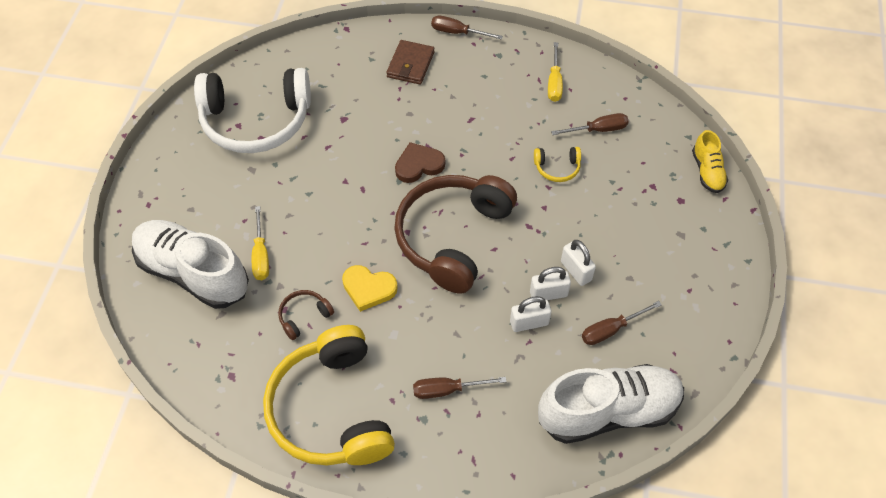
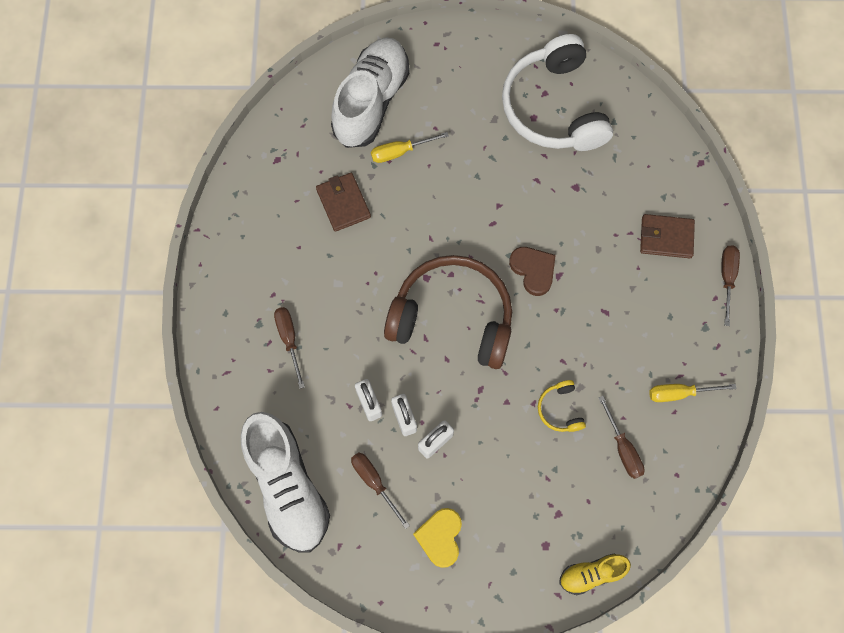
camera: 80 degrees right, 15 degrees up
yellow headphones [263,325,395,466] -> none
brown headphones [278,290,334,340] -> brown wallet [316,173,371,232]
yellow heart [342,265,398,312] -> yellow heart moved to [413,508,462,568]

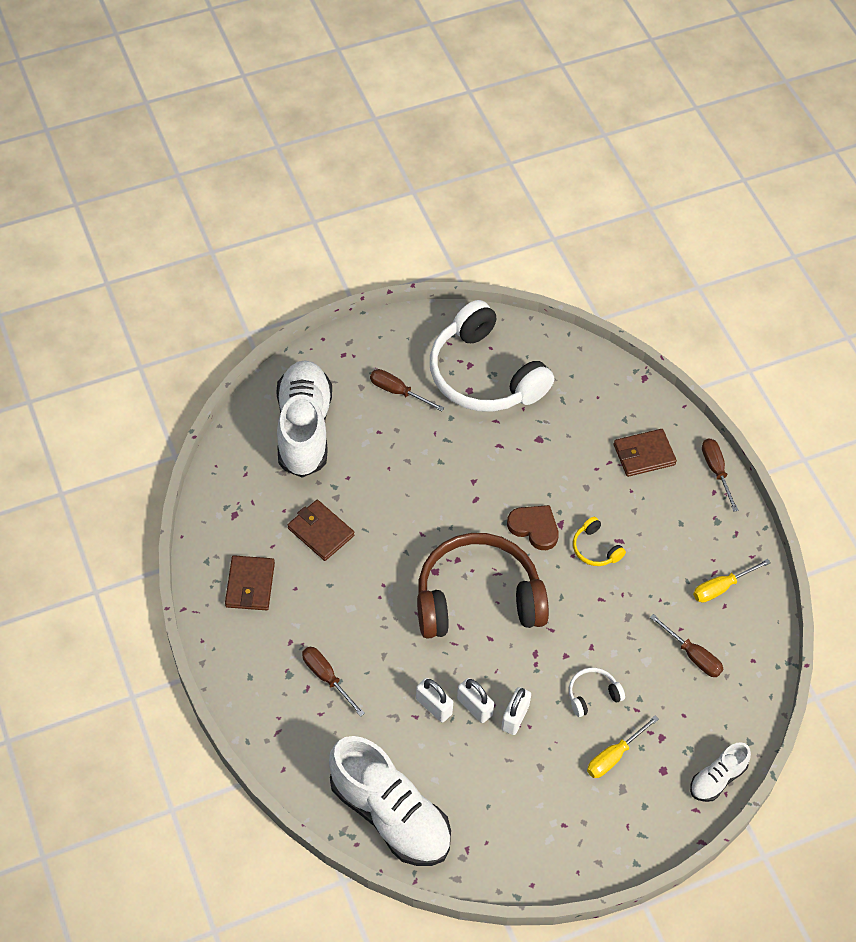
camera: 25 degrees left, 15 degrees down
brown screwdriver [351,453,410,529] -> brown screwdriver moved to [370,369,444,411]
yellow screwdriver [371,132,449,163] -> yellow screwdriver moved to [587,716,659,778]
yellow heart [413,508,462,568] -> none
yellow headphones [538,380,586,432] -> yellow headphones moved to [573,517,626,566]
yellow shoe [559,554,631,595] -> white shoe [690,742,751,802]
none -> brown wallet [225,555,275,610]
none -> white headphones [569,668,625,717]

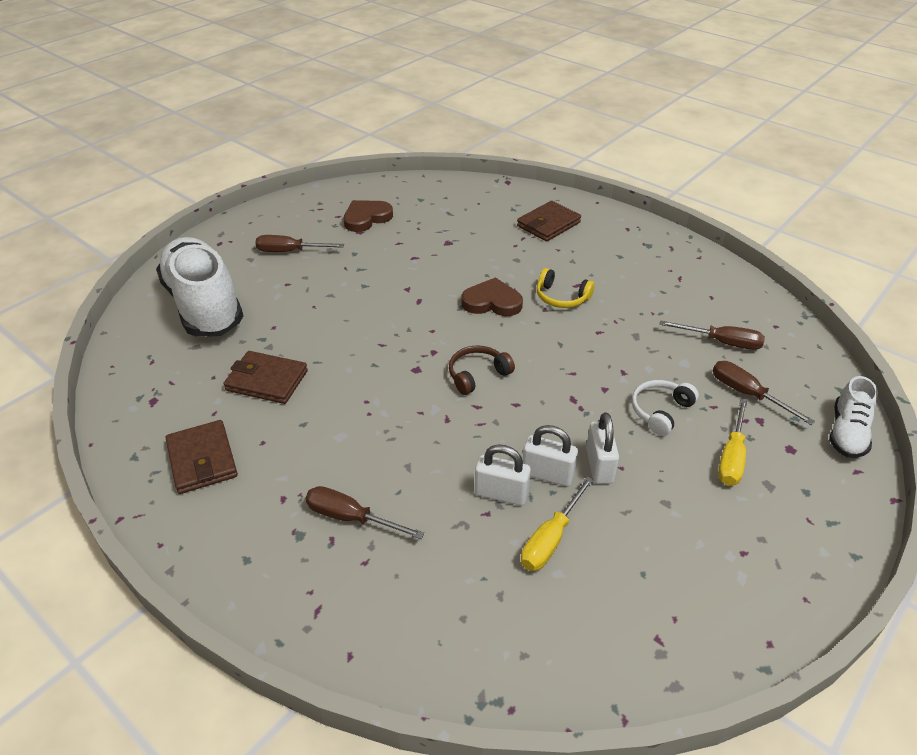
camera: 25 degrees left, 15 degrees down
white shoe [329,736,451,866] -> none
brown headphones [417,533,549,639] -> brown headphones [449,345,515,395], size x0.40
white headphones [430,300,554,412] -> brown heart [344,200,393,232]
yellow screwdriver [693,559,770,603] -> yellow screwdriver moved to [521,476,594,571]
brown screwdriver [702,438,738,512] -> brown screwdriver moved to [713,361,816,425]

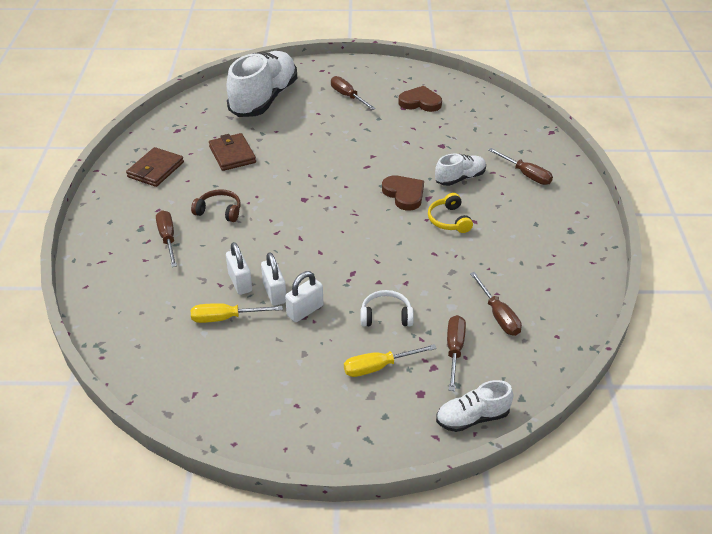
camera: 50 degrees right, 0 degrees up
brown headphones [449,345,515,395] -> brown headphones moved to [191,189,241,222]
brown wallet [517,201,581,241] -> brown screwdriver [488,148,553,185]
none -> white shoe [435,154,486,186]

